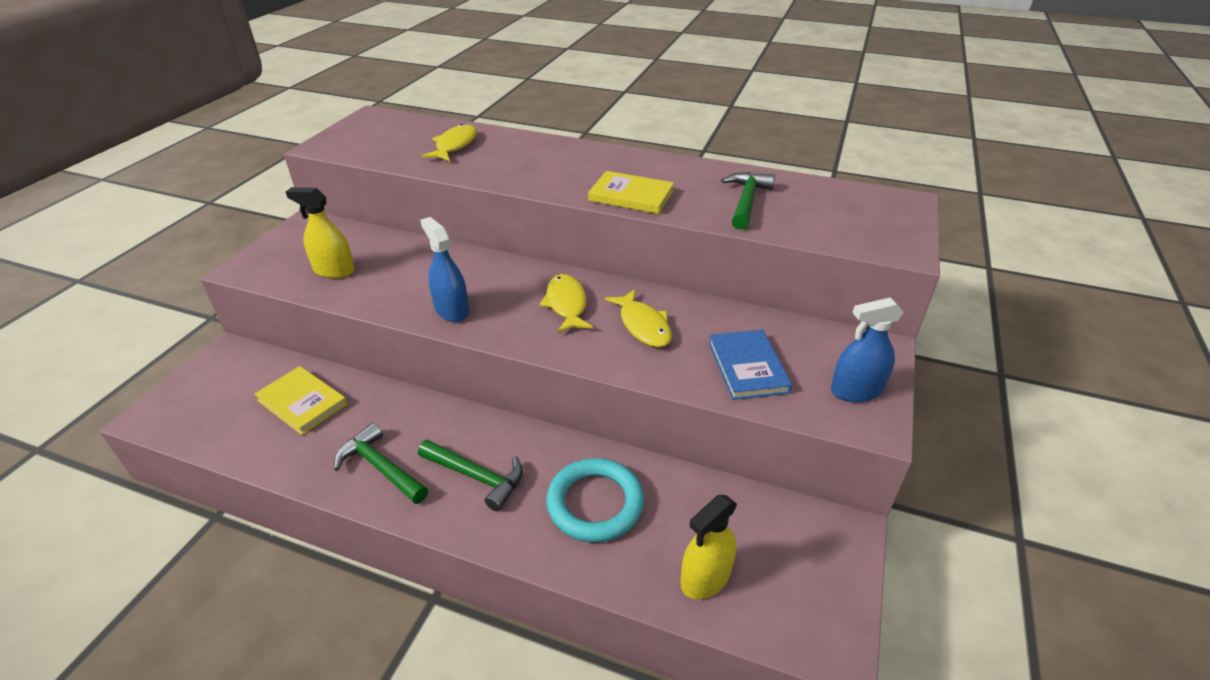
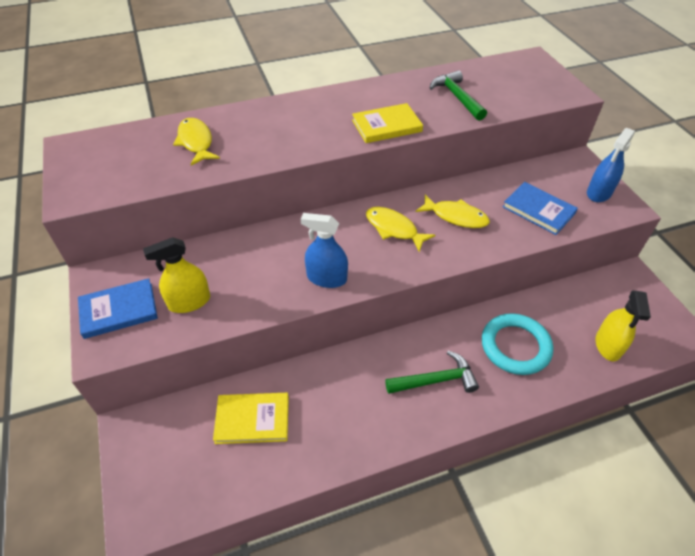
camera: 40 degrees left, 10 degrees up
green hammer [334,423,428,504] -> none
none -> blue book [78,278,158,339]

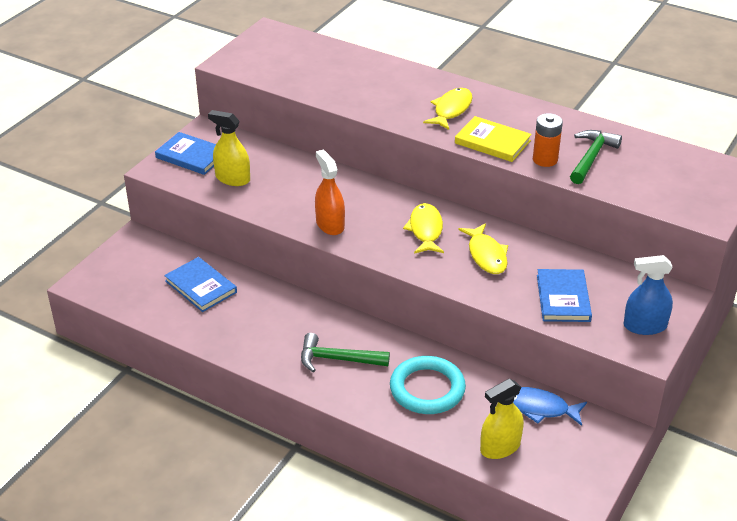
camera: 50 degrees right, 10 degrees down
yellow fish [173,118,220,165] -> yellow fish moved to [423,88,473,130]
yellow book [213,393,289,444] -> blue book [164,257,237,312]
blue spray bottle [301,213,348,288] -> orange spray bottle [315,150,345,235]
green hammer [385,351,479,394] -> green hammer turned 150 degrees clockwise [301,333,390,372]
none -> blue fish [513,387,587,426]
none -> orange battery [533,113,563,167]

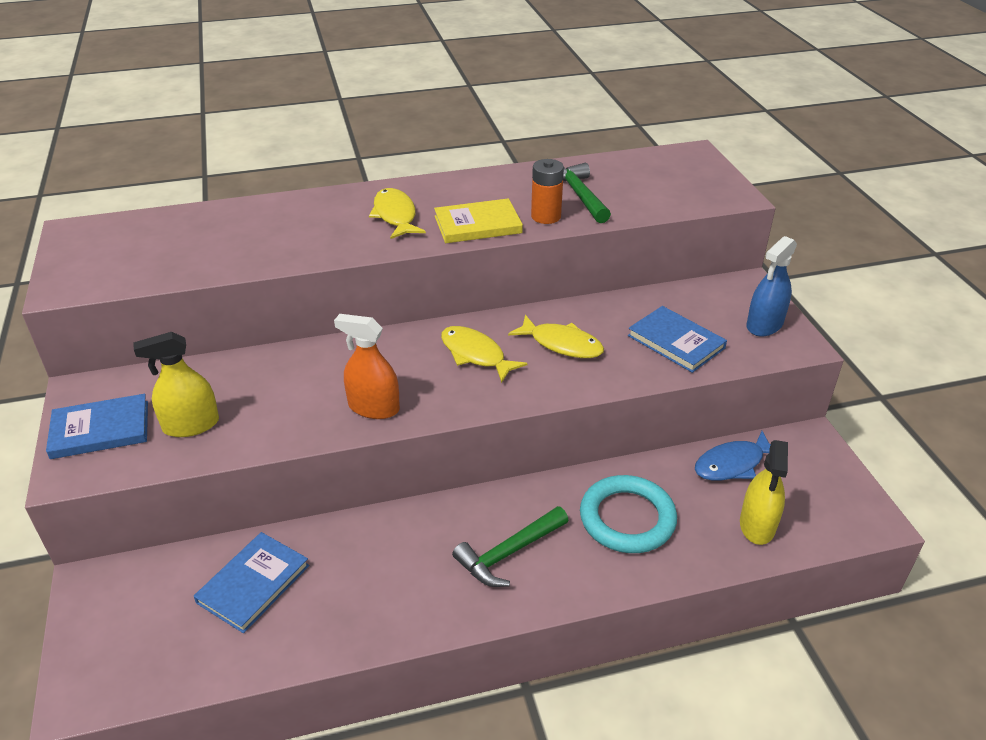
camera: 45 degrees left, 0 degrees up
blue book [164,257,237,312] -> blue book turned 60 degrees counterclockwise [194,532,309,633]

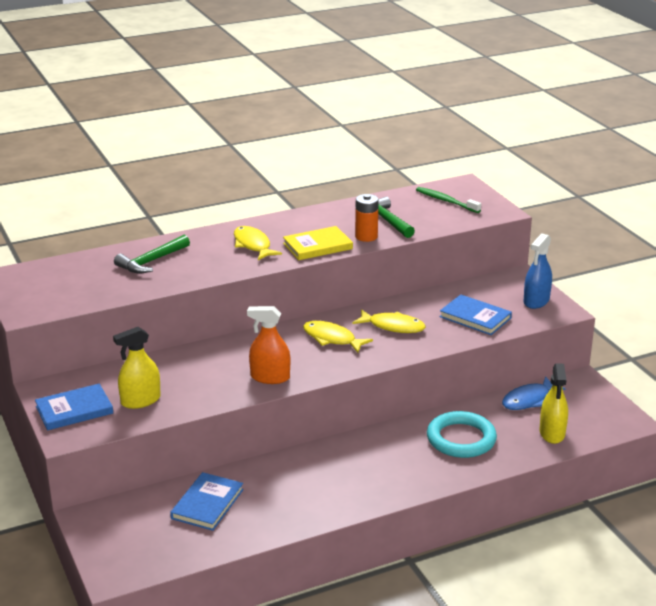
camera: 10 degrees left, 10 degrees down
green hammer [452,506,569,587] -> green hammer moved to [114,235,190,274]
none -> green toothbrush [416,187,481,213]

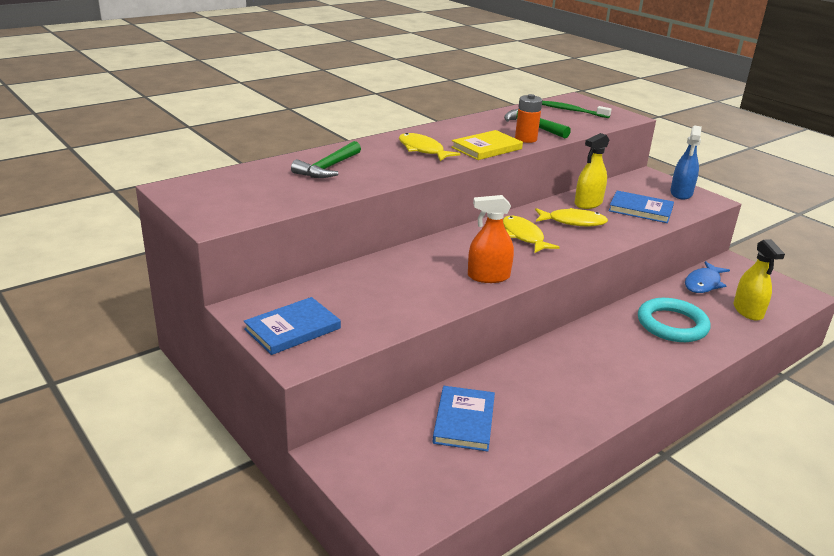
camera: 15 degrees left, 0 degrees up
yellow spray bottle [113,327,161,409] -> yellow spray bottle moved to [575,133,609,209]
yellow fish [303,321,373,353] -> yellow fish turned 45 degrees clockwise [503,216,559,253]

